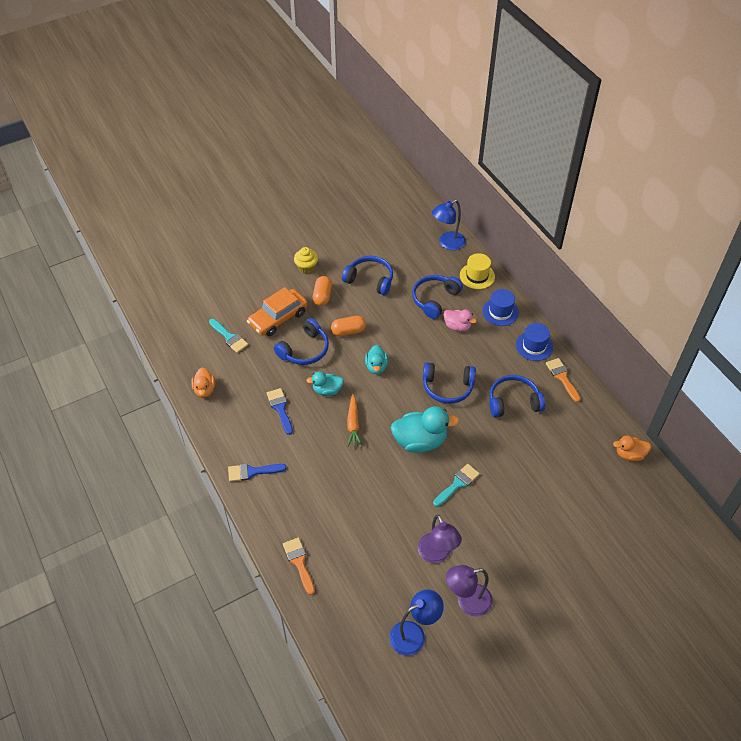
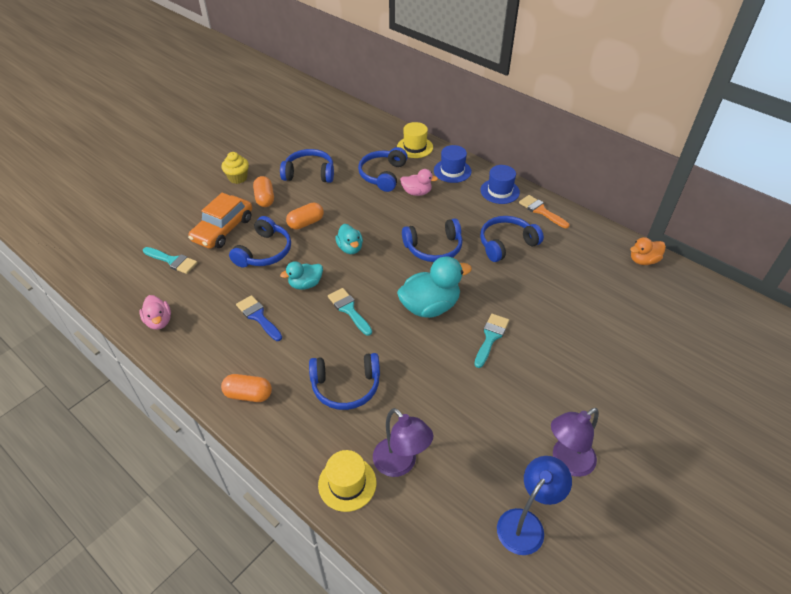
camera: 20 degrees left, 5 degrees down
orange duck [191,368,215,398] -> pink duck [139,295,171,330]
blue brush [228,464,287,482] -> orange capsule [221,374,272,402]
orange brush [283,538,315,595] -> yellow hat [318,450,376,512]
orange carrot [347,394,362,447] -> turquoise brush [328,288,372,336]
purple lamp [418,515,462,563] -> purple lamp moved to [373,408,433,477]
blue lamp [432,200,466,250] -> none
none -> blue headphones [309,353,380,410]

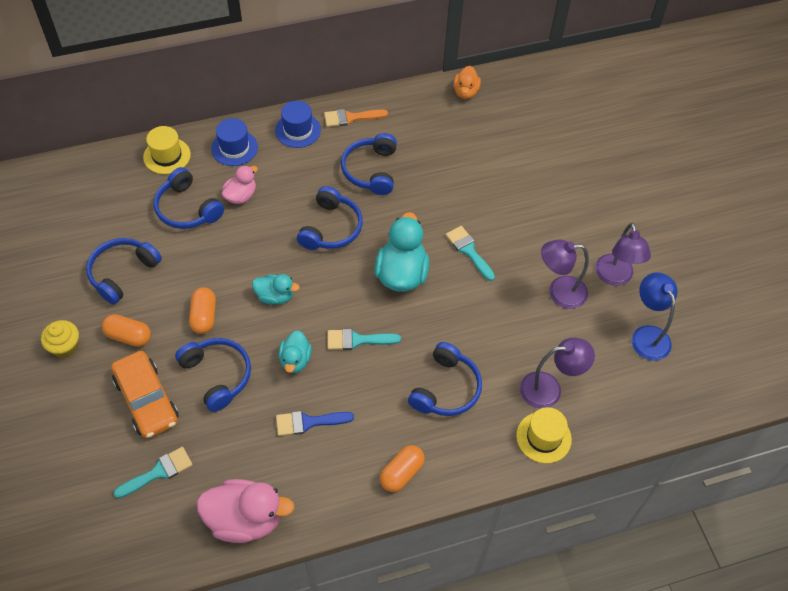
camera: 60 degrees left, 10 degrees up
pink duck [139,295,171,330] -> pink duck [196,479,295,543], size x1.74
none -> purple lamp [541,240,589,309]

